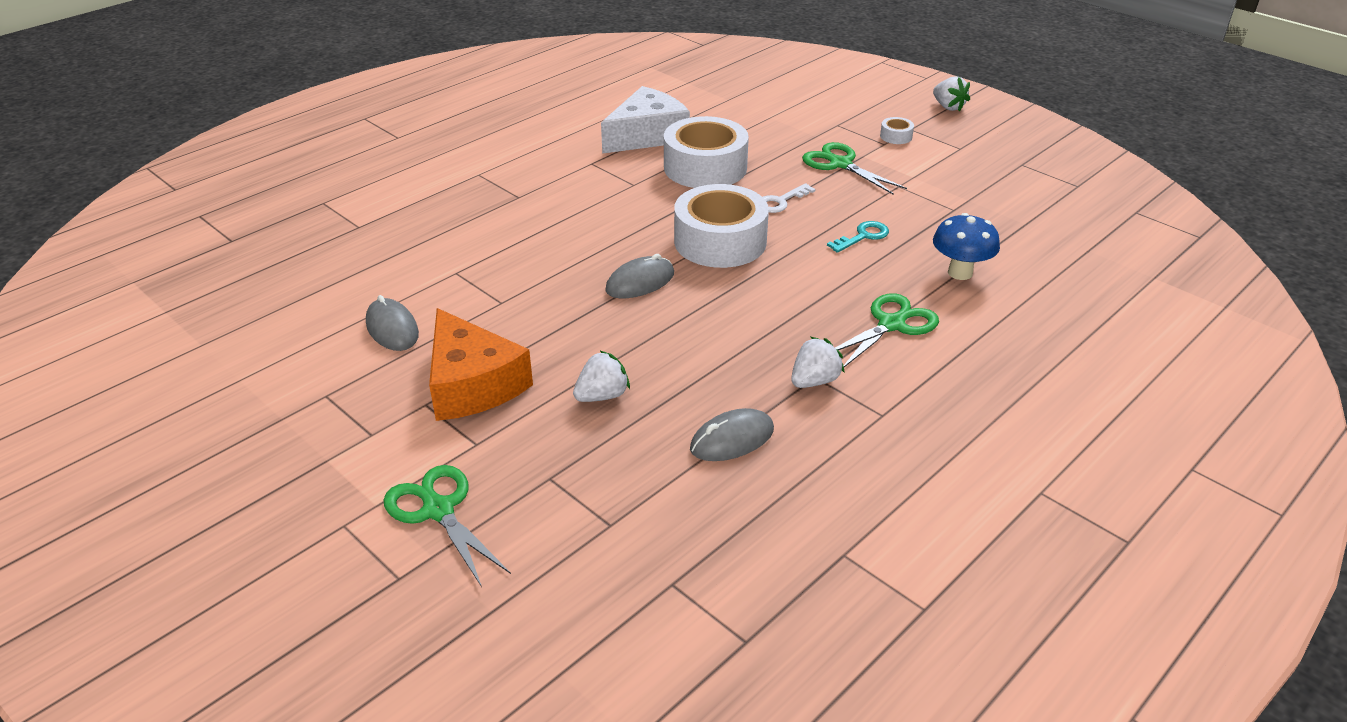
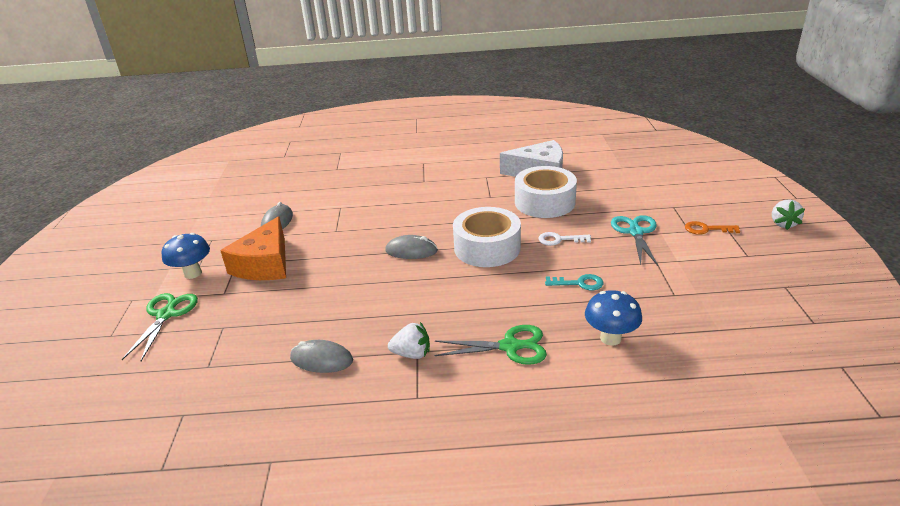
camera: 45 degrees right, 5 degrees down
white strawberry [573,350,630,402] -> none
green scissors [802,142,907,195] -> turquoise scissors [611,215,658,266]
white tape [880,117,914,144] -> orange key [685,221,740,234]
none -> blue mushroom [162,233,210,279]

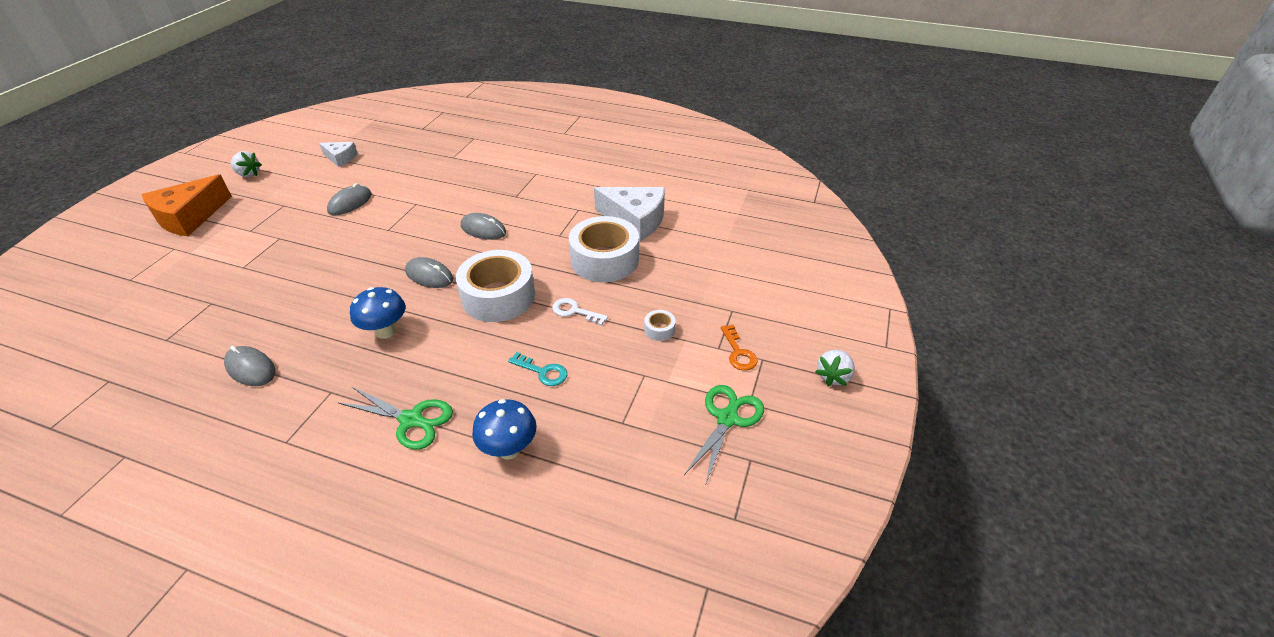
camera: 20 degrees right, 10 degrees up
green scissors [122,293,198,361] -> green scissors moved to [684,385,764,485]
blue mushroom [162,233,210,279] -> blue mushroom moved to [350,287,406,339]
orange cheese [220,216,286,280] -> orange cheese moved to [142,174,232,236]
white strawberry [388,322,430,359] -> white strawberry moved to [230,151,262,177]
turquoise scissors [611,215,658,266] -> white tape [644,310,676,341]
orange key [685,221,740,234] -> orange key turned 135 degrees counterclockwise [721,325,758,371]
none -> white cheese [319,142,358,167]
none -> grey mouse [461,213,506,240]

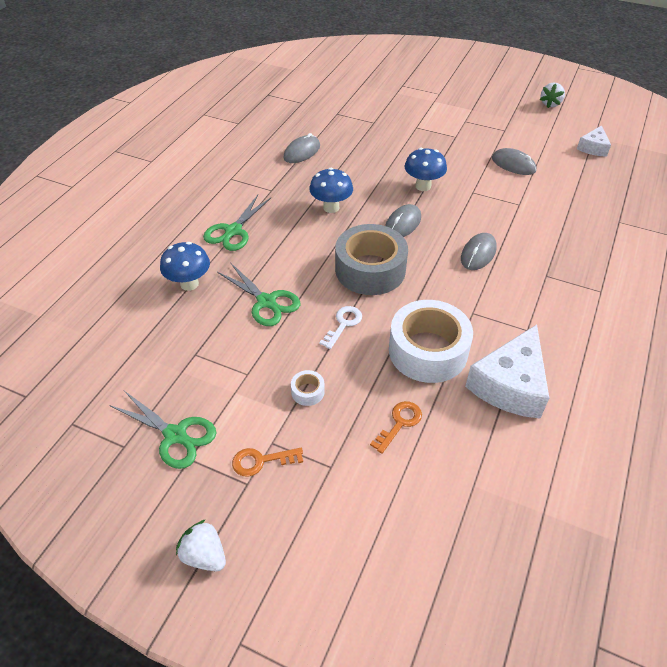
camera: 95 degrees right, 5 degrees up
orange cheese [142,174,232,236] -> none
white tape [456,250,535,322] -> grey tape [335,224,408,295]
turquoise key [508,352,567,386] -> green scissors [217,262,300,326]
none -> orange key [370,401,422,454]
none -> blue mushroom [404,148,447,191]

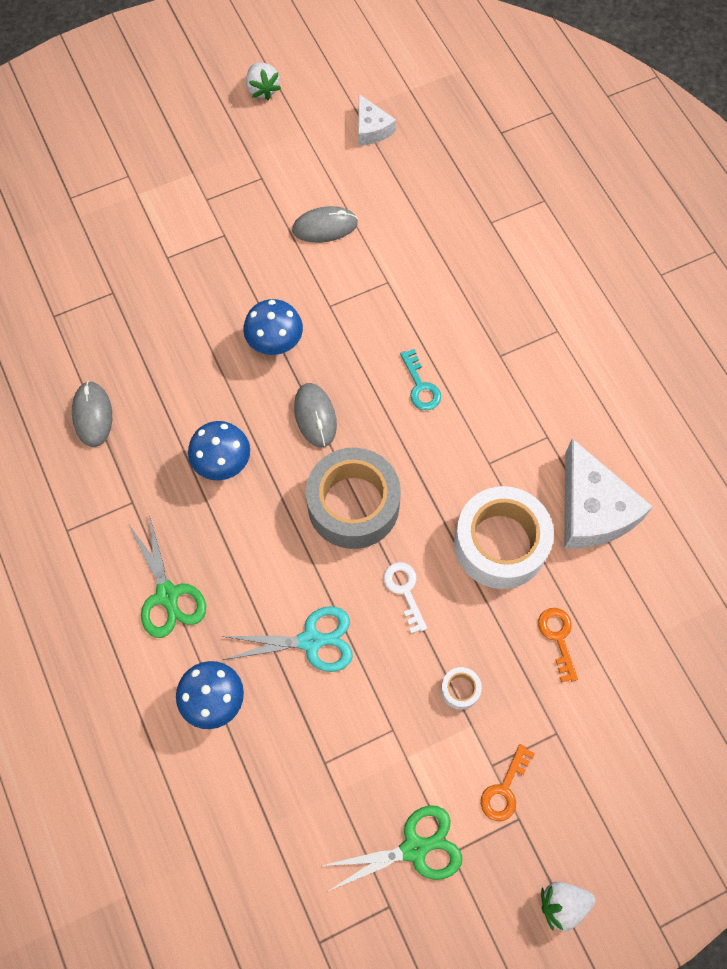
camera: 50 degrees left, 20 degrees up
green scissors [217,262,300,326] -> turquoise scissors [221,607,353,672]
grey mouse [461,233,497,270] -> turquoise key [400,349,441,410]

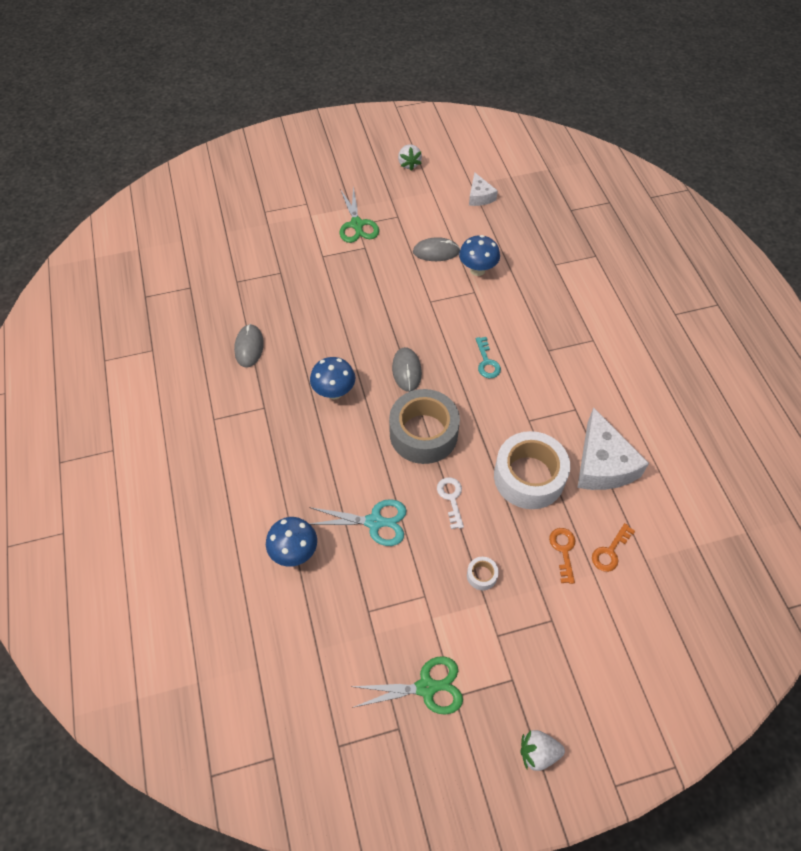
camera: 10 degrees right, 10 degrees down
green scissors [128,515,206,638] -> green scissors moved to [340,186,379,243]
blue mushroom [243,299,303,355] -> blue mushroom moved to [459,235,500,276]
orange key [481,744,535,821] -> orange key moved to [592,523,635,572]

